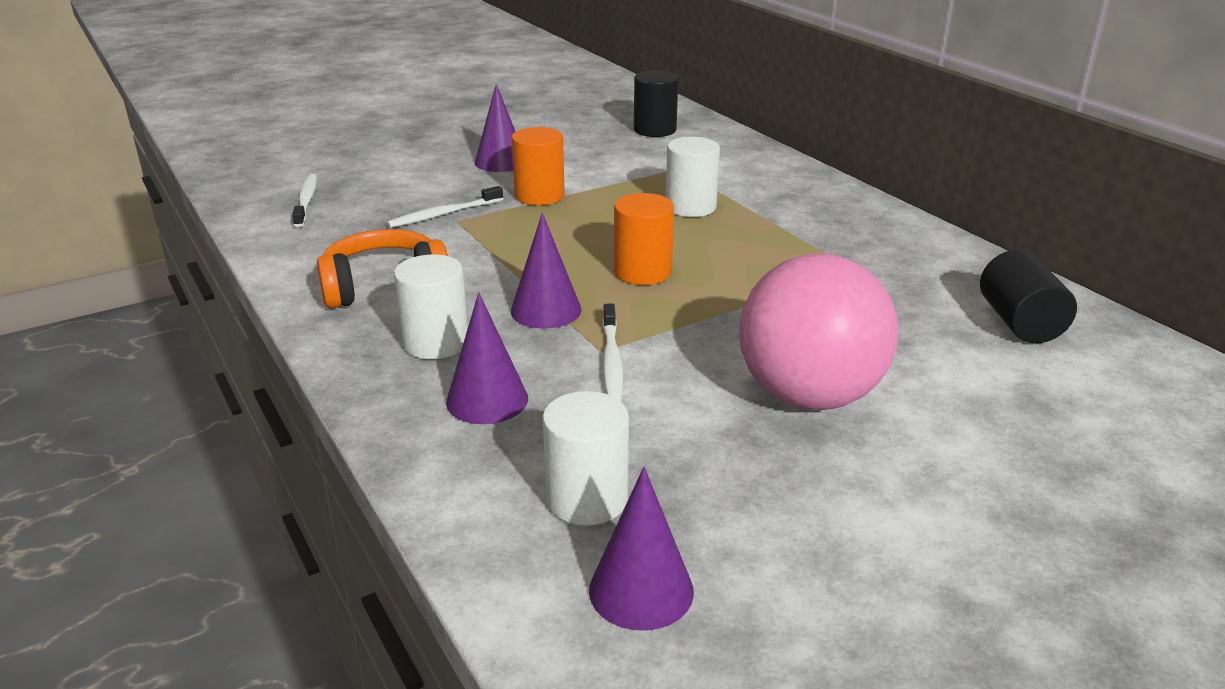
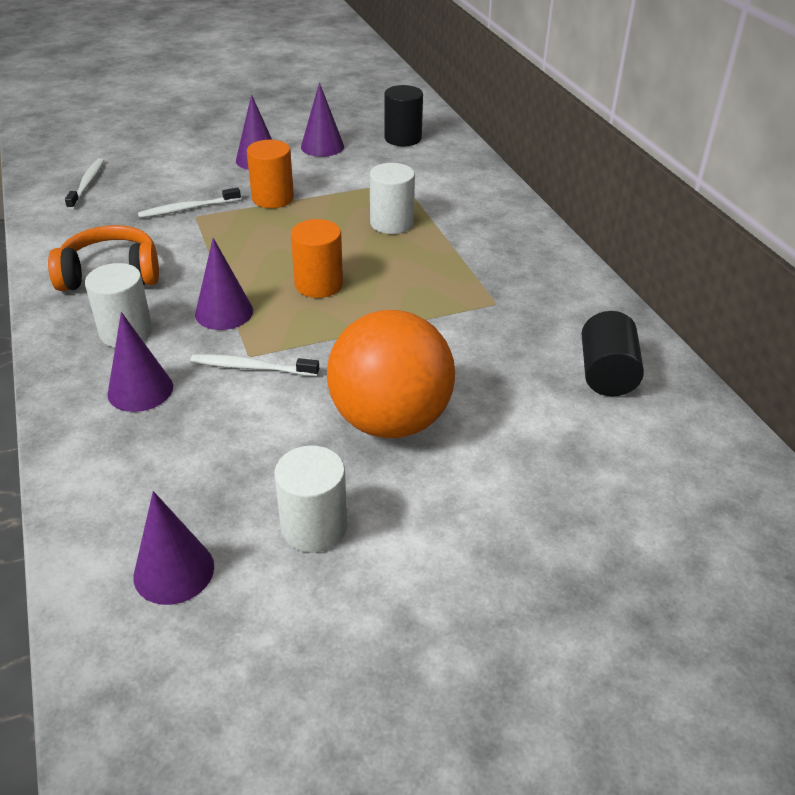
camera: 10 degrees right, 10 degrees up
white cylinder [542,391,629,526] -> white cylinder moved to [274,445,347,553]
white toothbrush [602,304,623,401] -> white toothbrush turned 90 degrees clockwise [190,354,319,376]
pink ball [739,254,898,410] -> orange ball [327,310,455,438]
none -> purple cone [301,82,344,157]

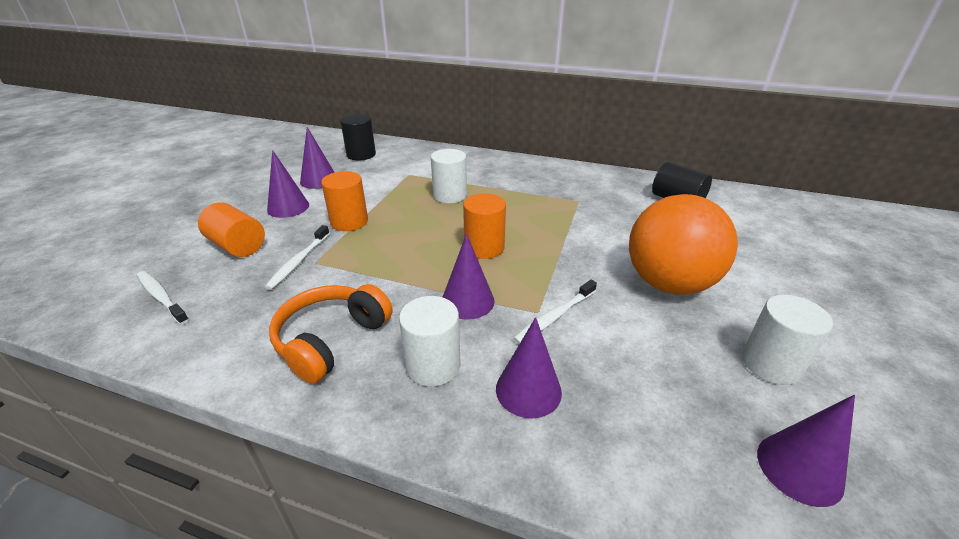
camera: 50 degrees left, 5 degrees down
none -> orange cylinder [198,202,265,257]

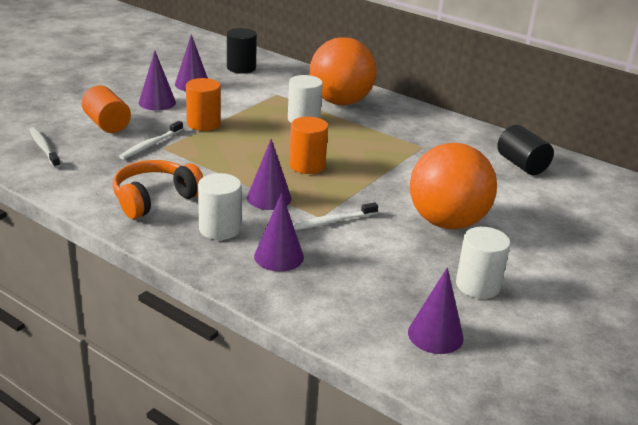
camera: 15 degrees right, 5 degrees down
none -> orange ball [310,37,377,105]

